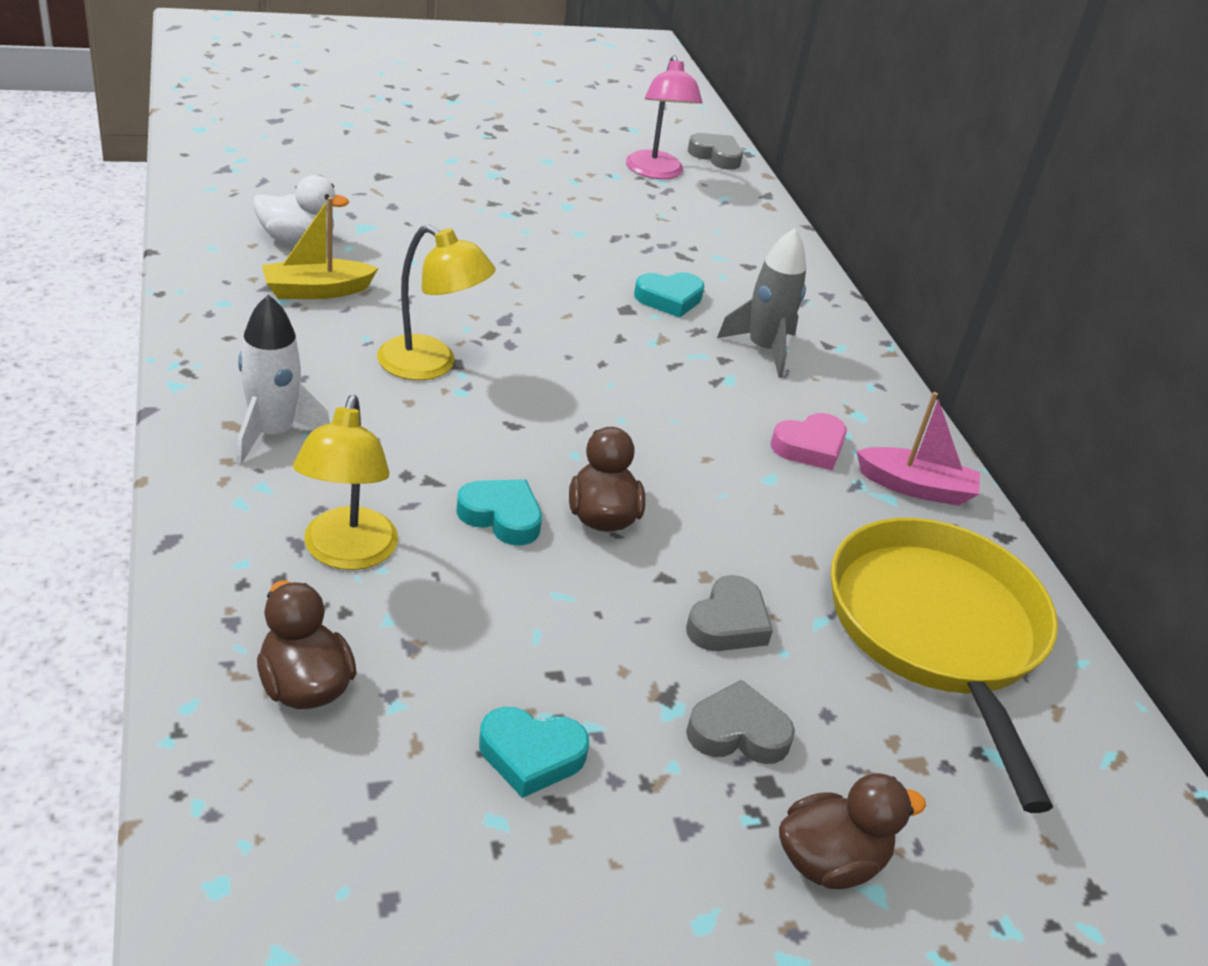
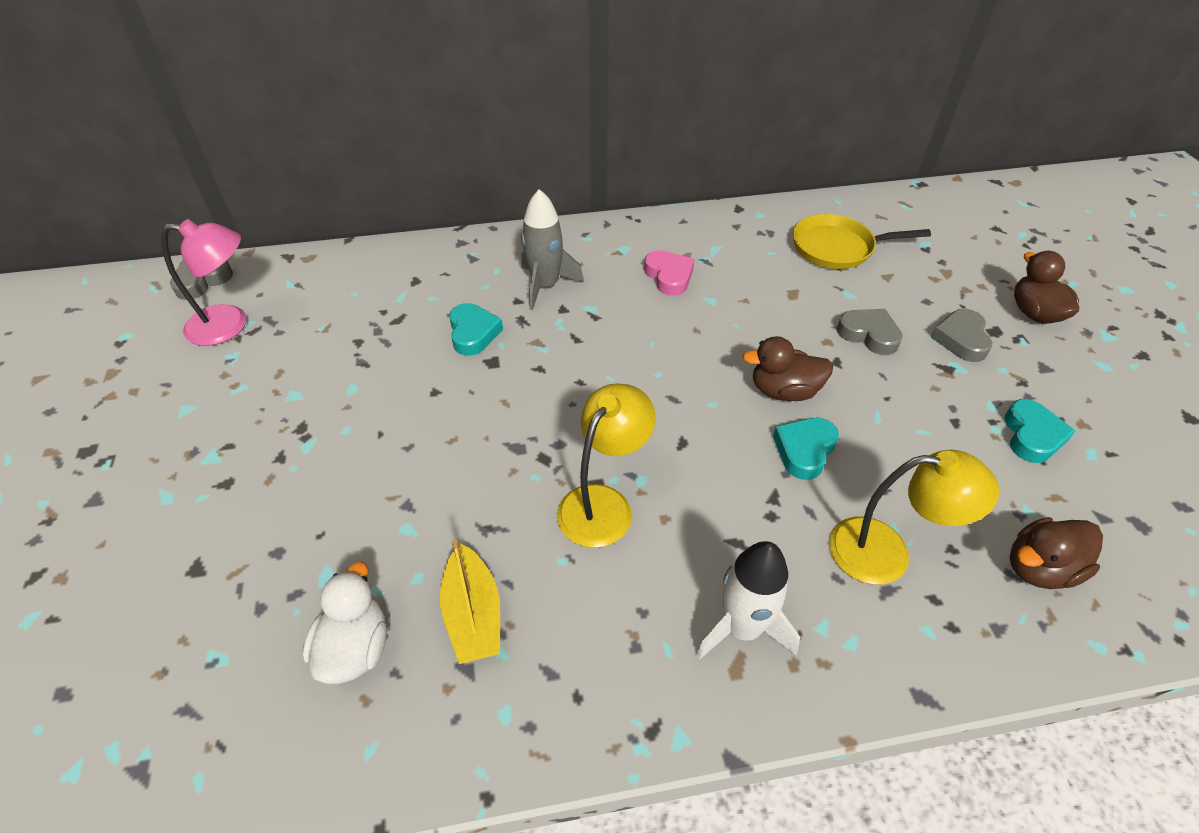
camera: 80 degrees left, 10 degrees up
yellow pan [831,518,1058,813] -> yellow pan [793,214,931,269], size x0.60
pink boat [856,392,980,506] -> none

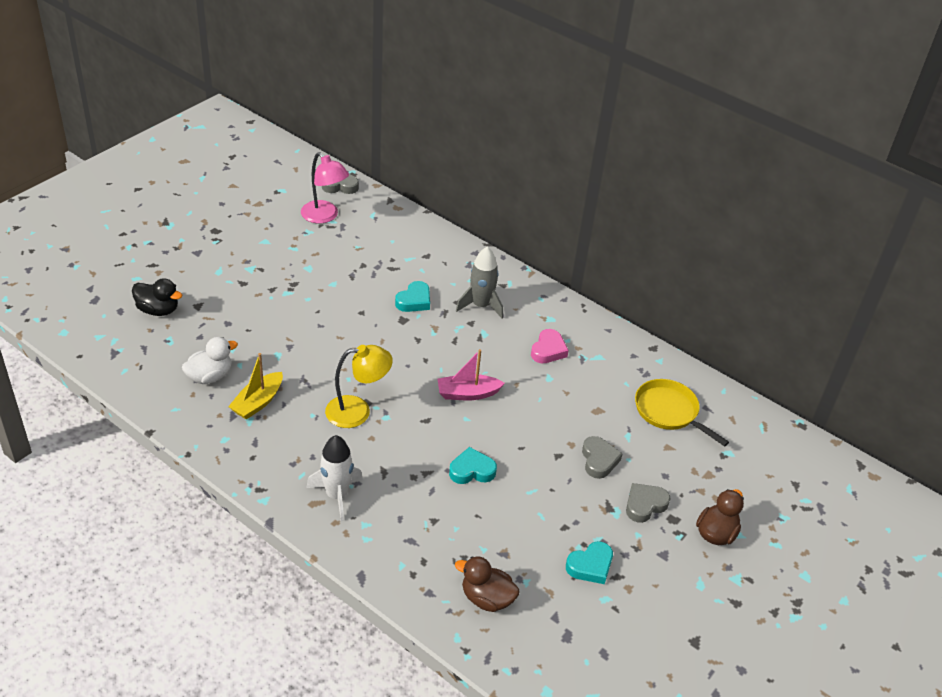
camera: 45 degrees right, 5 degrees down
brown duck [743,336,833,401] -> none
yellow lamp [829,450,999,585] -> none
none -> black duck [132,278,182,316]
none -> pink boat [438,349,505,400]

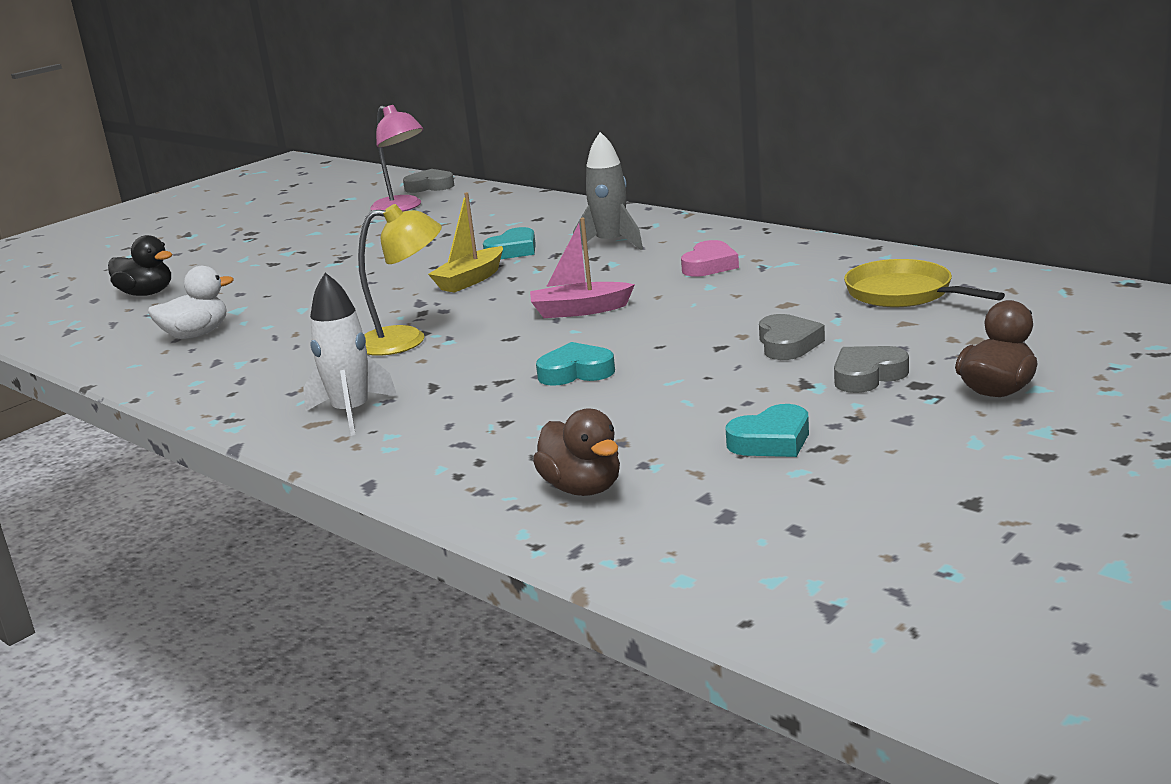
camera: 10 degrees right, 20 degrees down
yellow boat [228,353,283,420] -> yellow boat moved to [428,192,503,293]
brown duck [455,556,520,612] -> brown duck turned 150 degrees counterclockwise [533,408,620,496]

